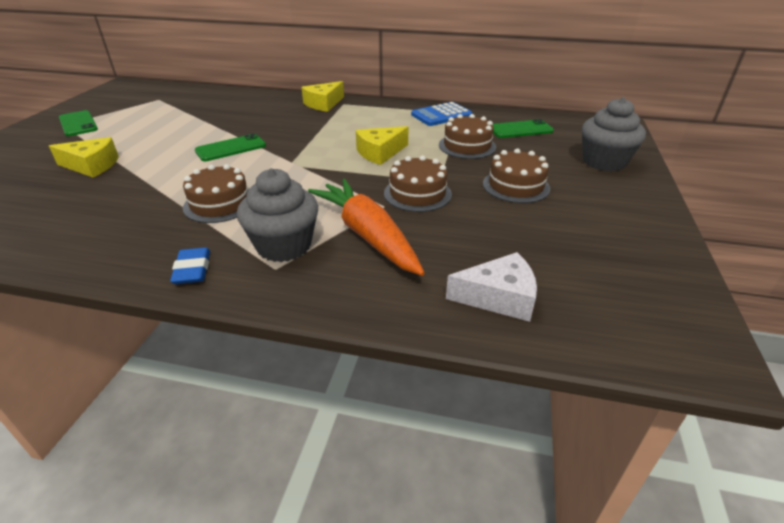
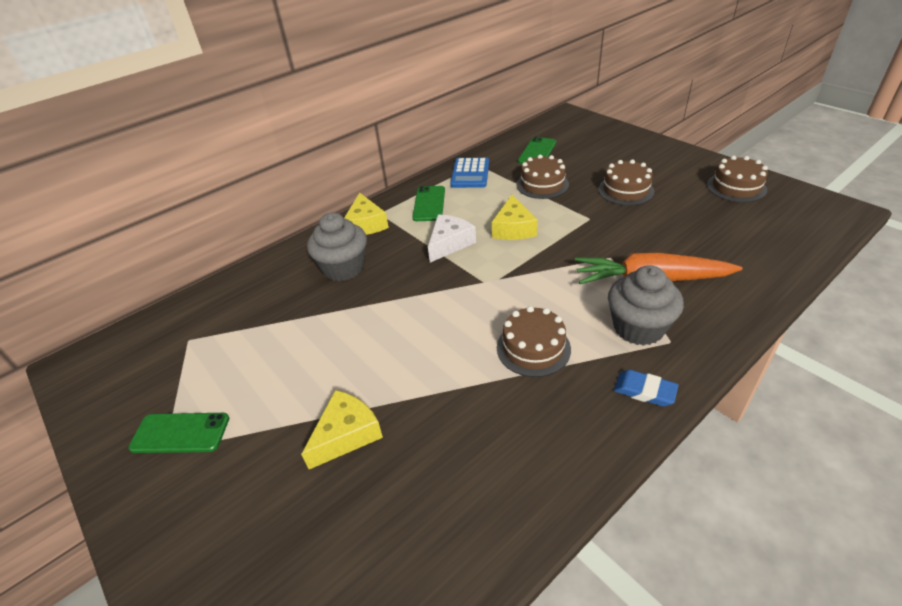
camera: 50 degrees left, 5 degrees up
green phone [195,133,266,161] -> green phone moved to [412,186,445,221]
brown cake [384,155,452,212] -> brown cake moved to [707,156,768,202]
white cheese [446,252,537,322] -> white cheese moved to [428,214,476,263]
grey cupcake [582,97,646,172] -> grey cupcake moved to [307,213,367,281]

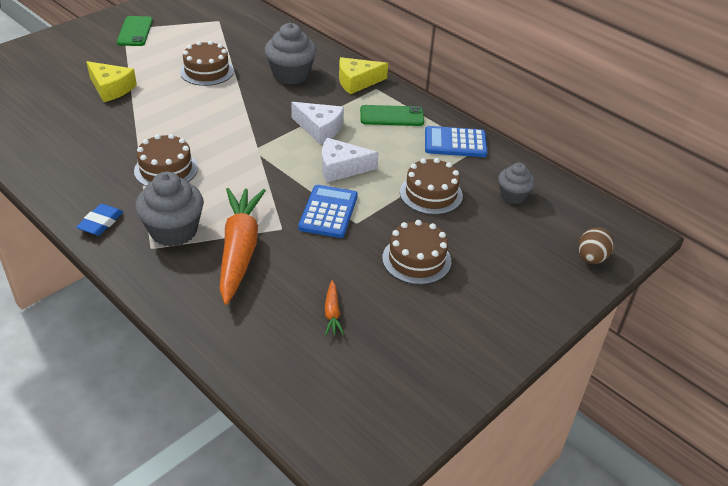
camera: 80 degrees right, 0 degrees up
yellow cheese [492,195,538,240] -> white cheese [322,138,379,183]
green phone [518,137,556,164] -> grey cupcake [498,163,535,204]
brown cake [707,156,768,202] -> brown cake moved to [180,41,234,86]
none -> blue calculator [298,185,358,238]
none -> orange carrot [325,280,344,335]
none -> brown egg [578,227,614,264]

